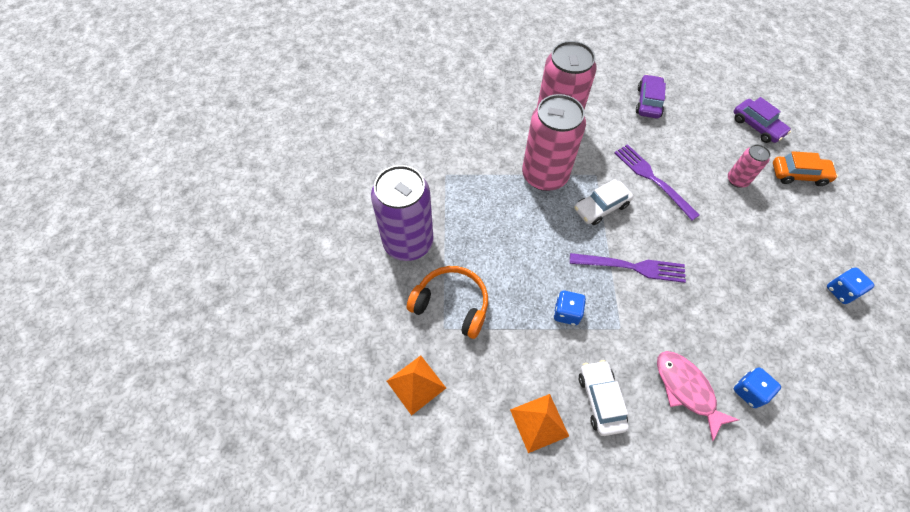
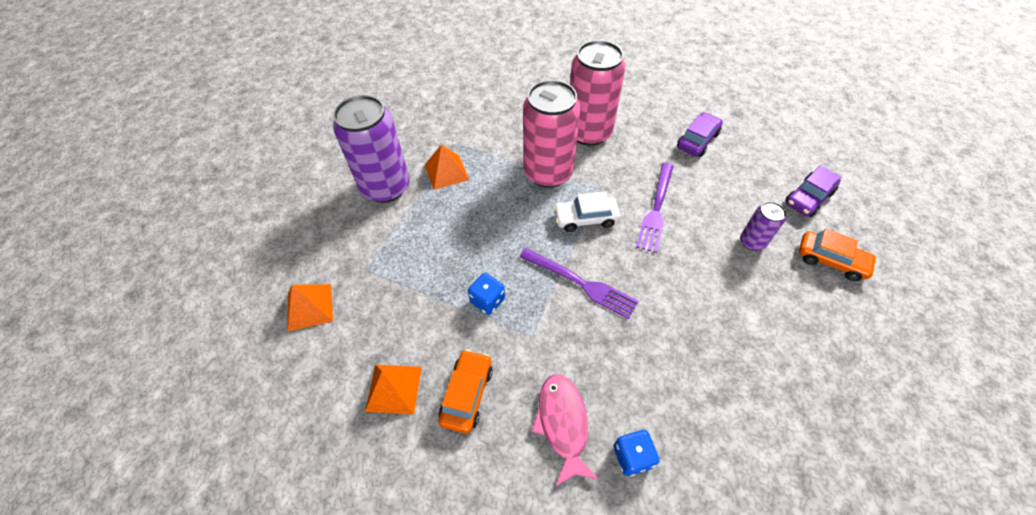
camera: 25 degrees right, 5 degrees down
orange headphones [407,266,488,339] -> none
white car [579,360,629,436] -> orange car [438,349,493,433]
purple fork [614,144,700,221] -> purple fork turned 150 degrees counterclockwise [636,163,673,253]
pink can [728,144,771,188] -> purple can [740,202,786,251]
purple car [734,97,791,143] -> purple car turned 60 degrees clockwise [785,165,841,217]
blue dice [827,267,874,304] -> none
none -> orange pyramid [425,144,469,190]

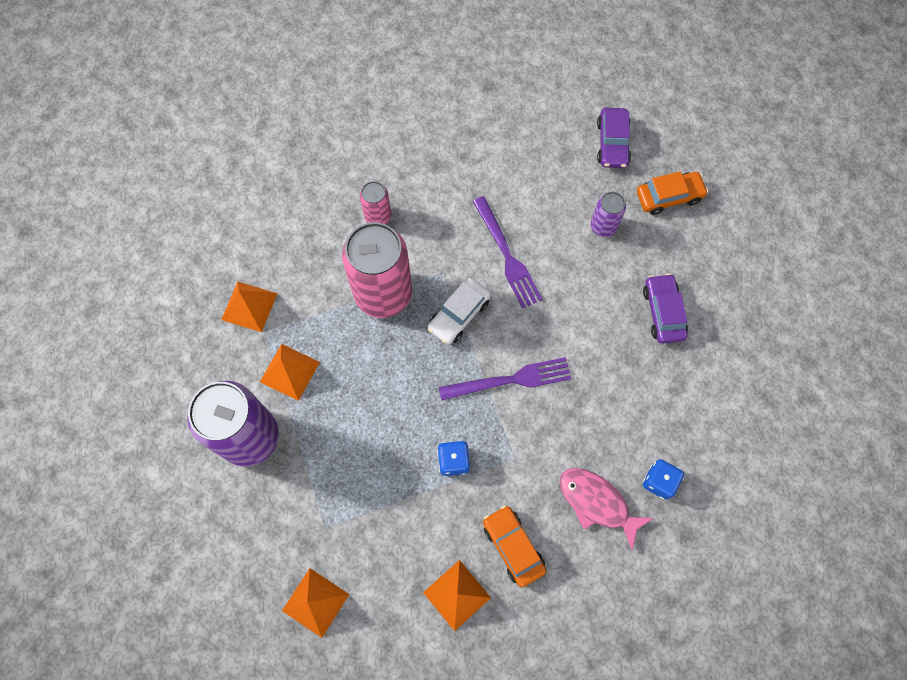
camera: 45 degrees left, 15 degrees up
pink can [570,40,626,146] -> pink can [360,181,391,225], size x0.48
purple car [677,112,723,157] -> purple car moved to [643,273,688,344]
none -> orange pyramid [221,282,278,332]

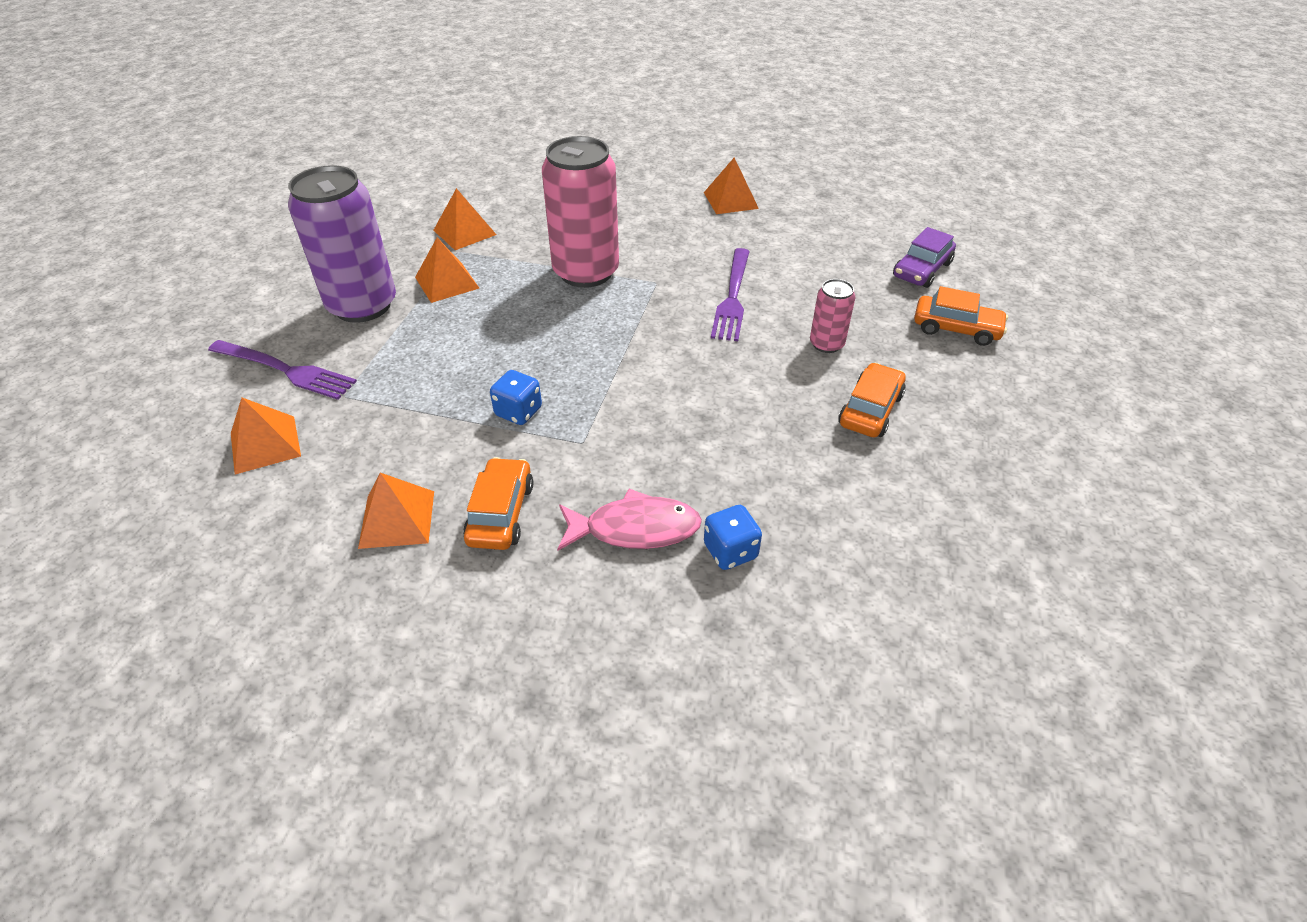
camera: 35 degrees right, 25 degrees down
pink can [360,181,391,225] -> pink can moved to [810,279,856,353]
white car [428,278,491,344] -> none
purple fork [439,357,572,401] -> purple fork moved to [208,340,357,400]
pink fish [559,468,654,550] -> pink fish turned 105 degrees clockwise [557,489,702,551]
purple can [591,192,626,237] -> none
purple car [643,273,688,344] -> orange car [838,363,906,437]
none -> orange pyramid [704,158,759,214]

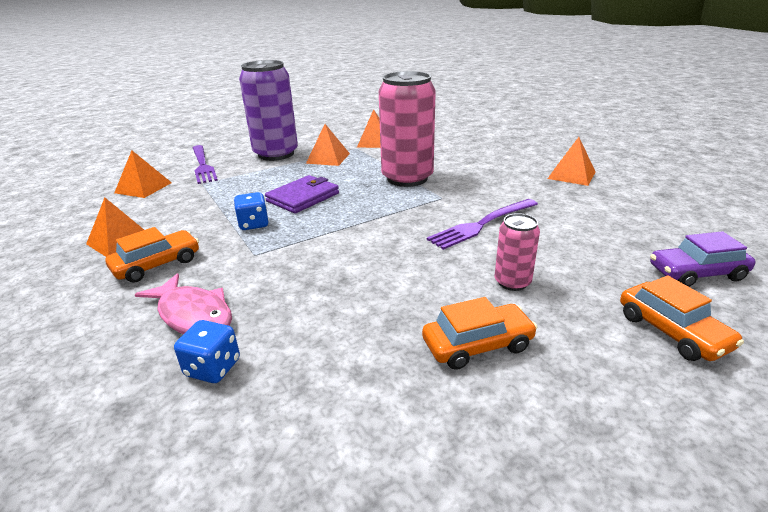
camera: 45 degrees right, 15 degrees down
none -> purple wallet [265,175,339,213]

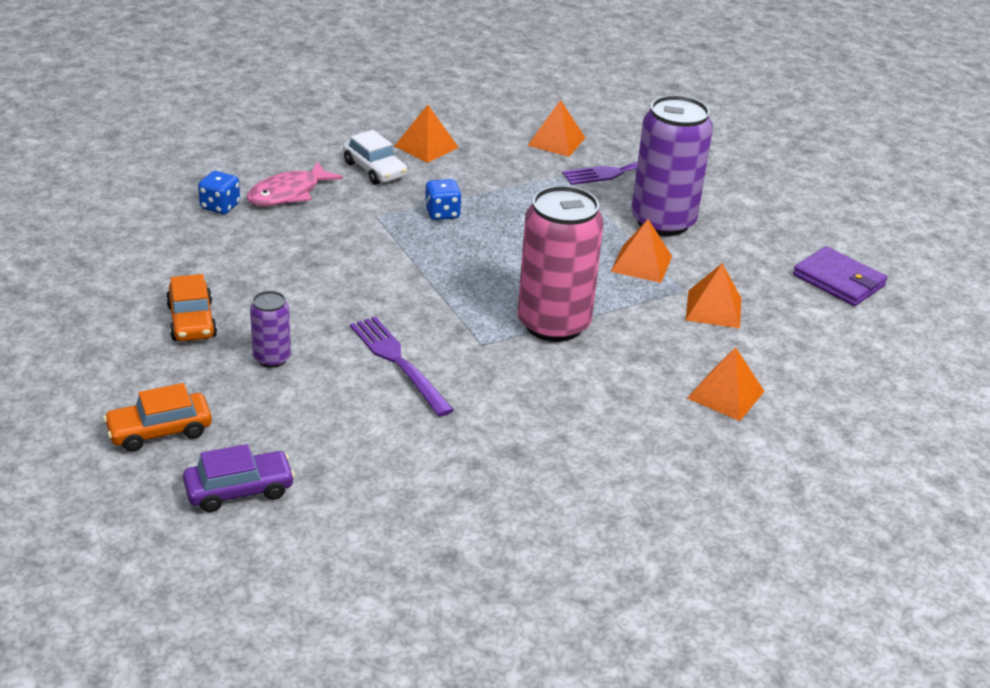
camera: 90 degrees right, 5 degrees up
orange car [105,227,199,283] -> white car [343,130,407,185]
purple wallet [265,175,339,213] -> purple wallet moved to [793,246,887,306]
pink can [495,213,540,291] -> purple can [250,291,291,368]
orange pyramid [548,137,596,186] -> orange pyramid moved to [687,347,765,421]
purple car [650,231,756,287] -> purple car turned 75 degrees clockwise [183,444,295,512]

